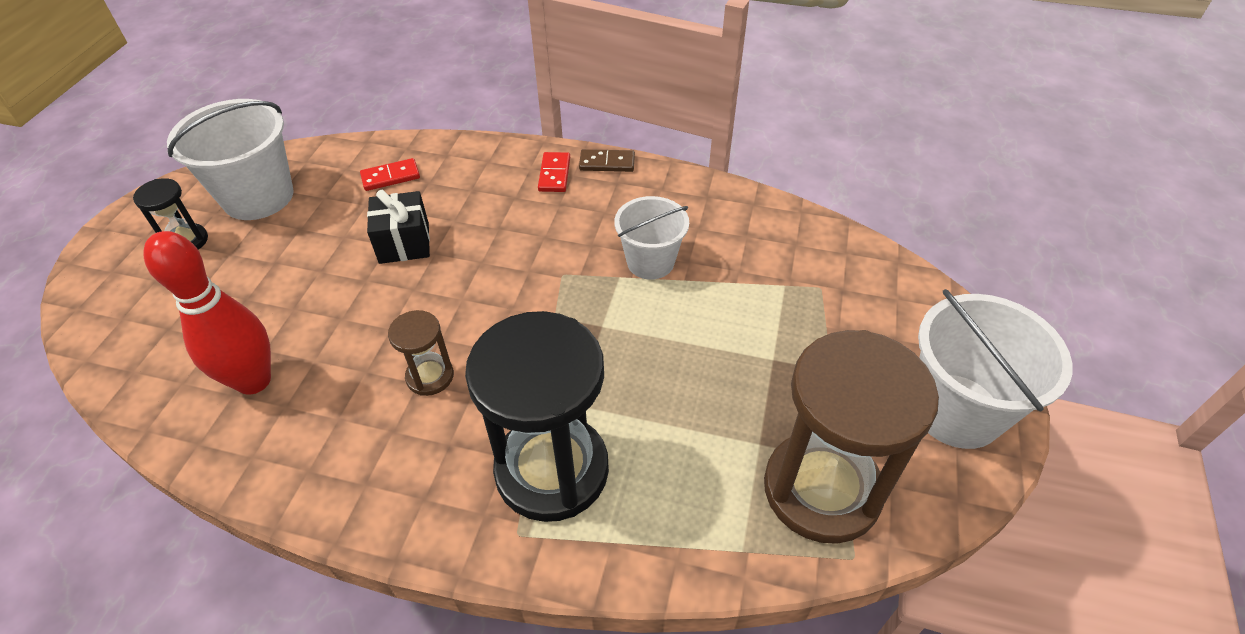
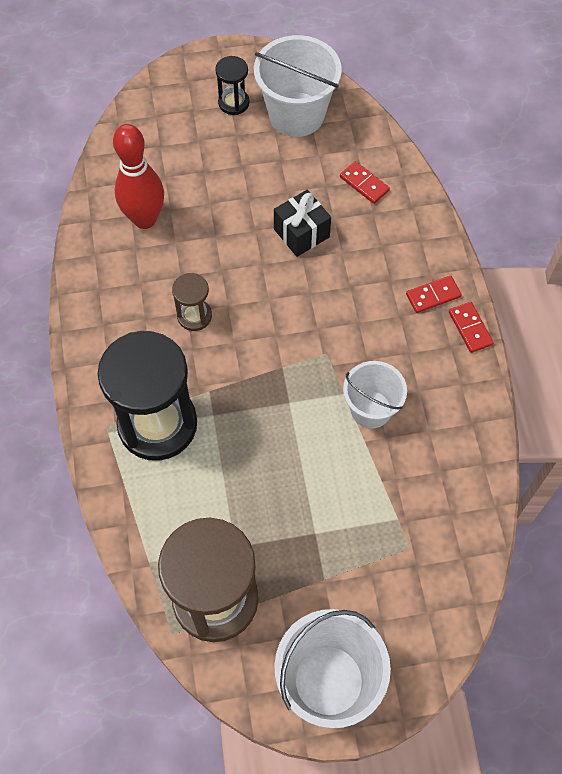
camera: 65 degrees right, 15 degrees up
brown domino [579,149,635,172] -> red domino [449,302,494,353]

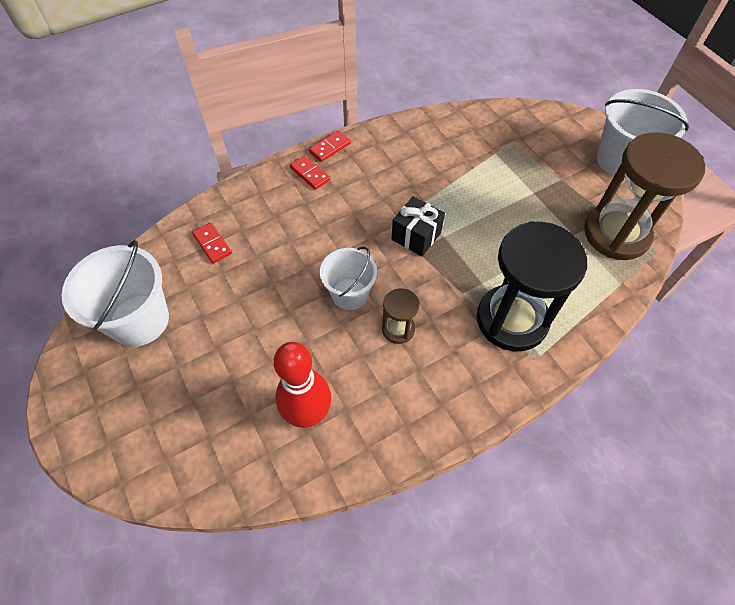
camera: 110 degrees left, 5 degrees down
black hourglass [215,56,249,115] -> none
black gift [274,190,331,257] -> black gift moved to [391,196,445,257]
red domino [340,161,390,204] -> red domino turned 60 degrees counterclockwise [192,223,232,263]
white bucket [343,361,407,428] -> white bucket moved to [320,247,377,310]

